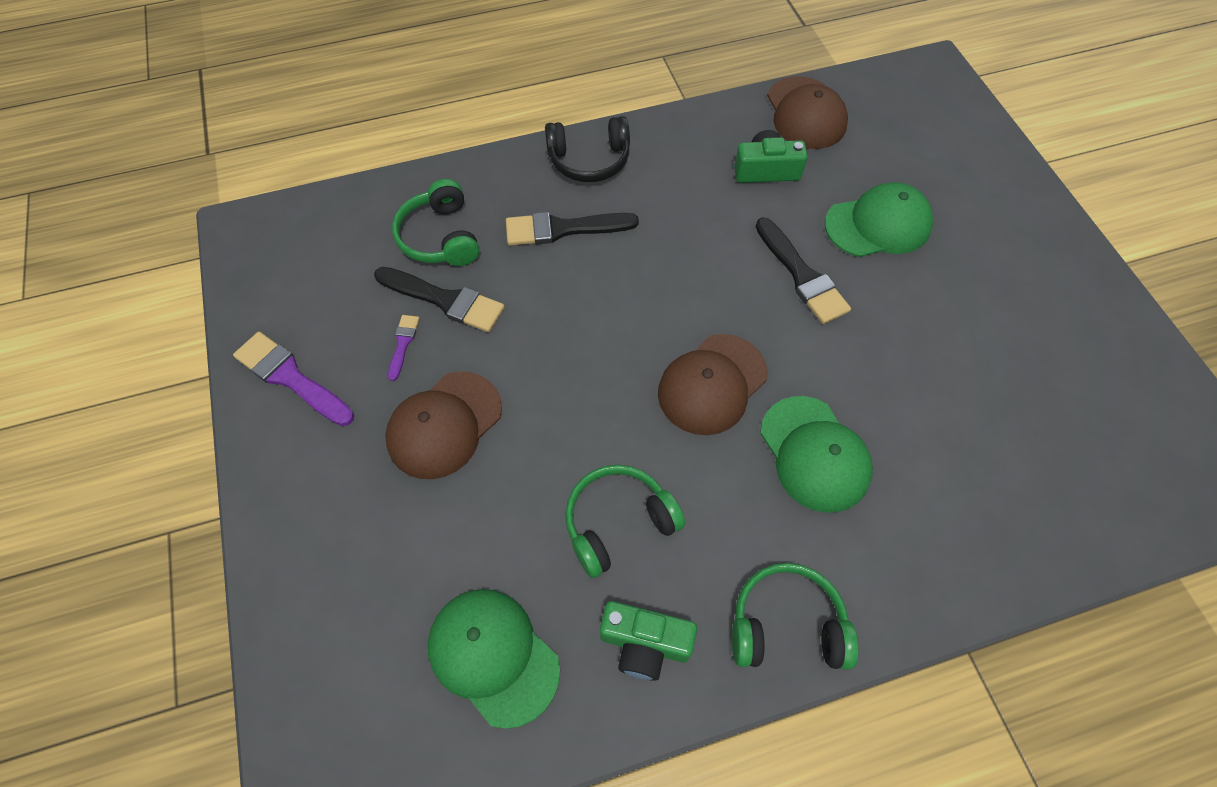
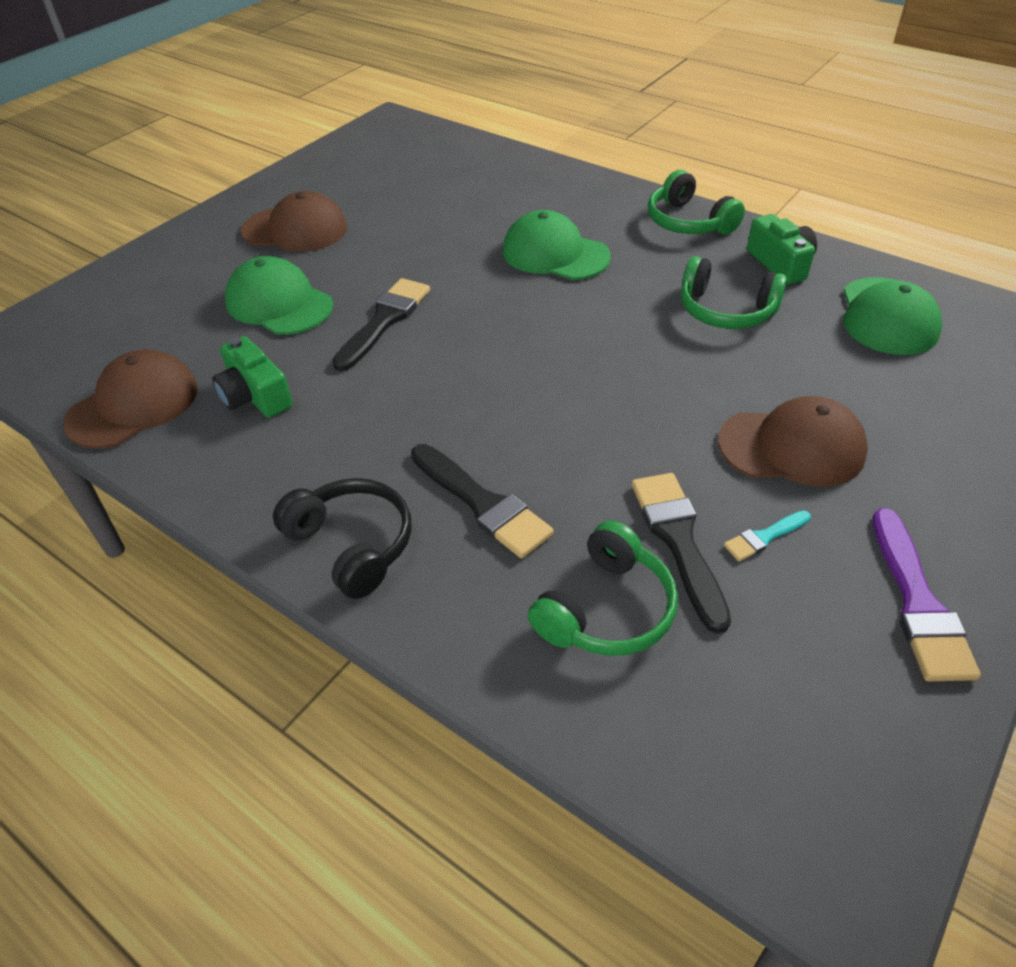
camera: 125 degrees left, 15 degrees down
purple brush [388,315,420,381] -> turquoise brush [724,510,811,561]
brown cap [658,334,768,435] -> brown cap moved to [241,191,347,252]
green cap [760,396,873,513] -> green cap turned 90 degrees counterclockwise [503,210,611,280]

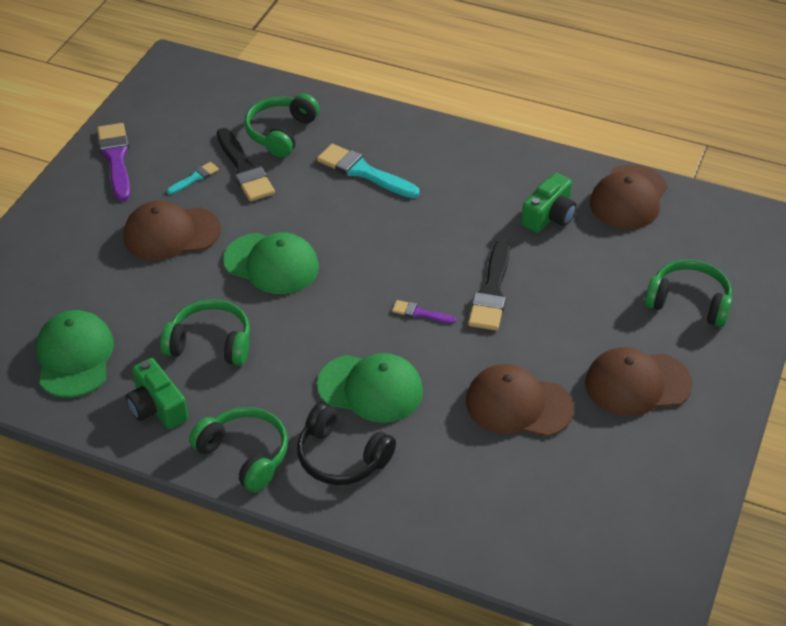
camera: 165 degrees right, 0 degrees up
green camera [212,336,293,418] -> green camera turned 90 degrees clockwise [521,173,577,233]
green cap [225,256,333,335] -> green cap moved to [223,232,319,294]
black headphones [273,478,412,599] -> black headphones moved to [297,402,396,485]
black brush [411,444,554,558] -> turquoise brush [317,144,419,198]
none -> purple brush [392,300,456,324]
none -> brown cap [466,364,574,437]
none -> green headphones [645,260,732,327]

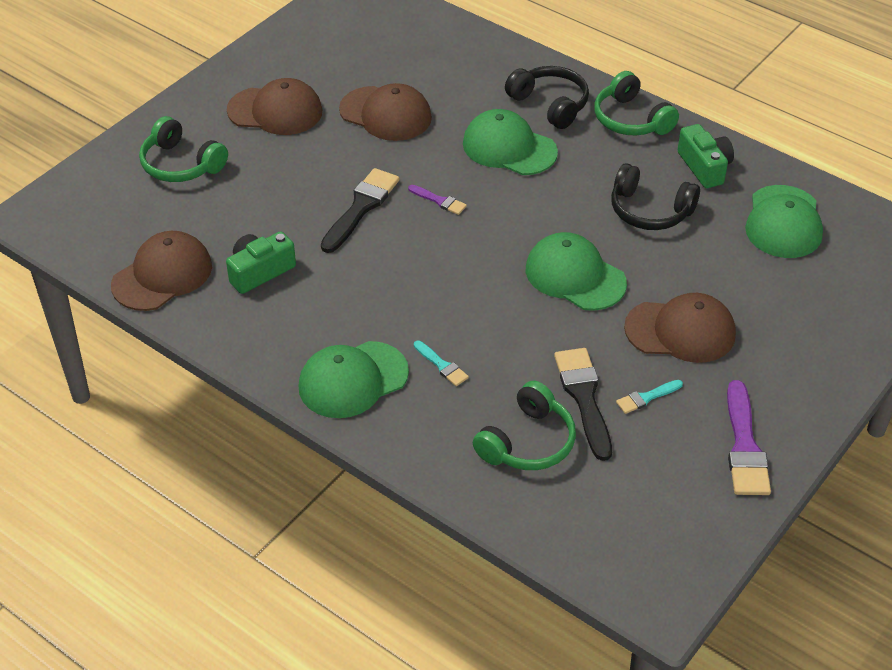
camera: 165 degrees left, 0 degrees up
green headphones [160,299,250,366] -> black headphones [611,163,700,230]
turquoise brush [317,144,419,198] -> turquoise brush [414,341,469,386], size x0.52
none -> green cap [298,341,409,418]

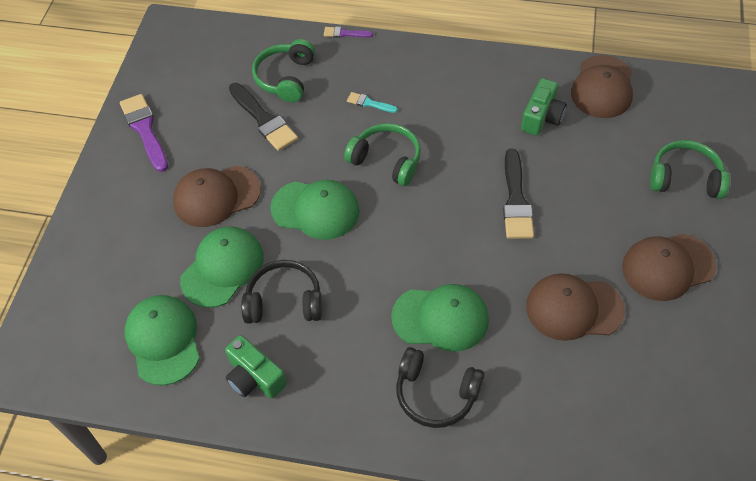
camera: 155 degrees right, 10 degrees up
green cap [298,341,409,418] -> green cap moved to [180,226,264,308]
purple brush [408,185,467,215] -> purple brush moved to [324,27,373,38]
green headphones [594,71,679,135] -> green headphones moved to [344,123,421,186]
turquoise brush [616,380,683,414] -> none

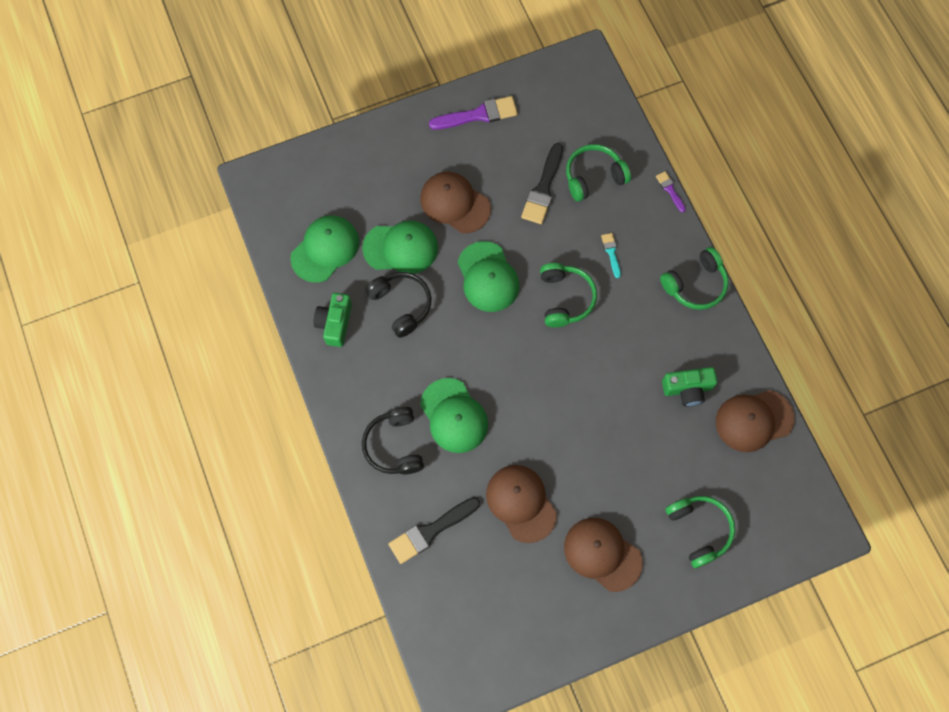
camera: 55 degrees right, 15 degrees up
purple brush [120,94,168,172] -> purple brush turned 45 degrees clockwise [429,96,518,130]
black brush [503,149,534,239] -> black brush moved to [389,497,480,564]
none -> green headphones [660,247,729,310]

